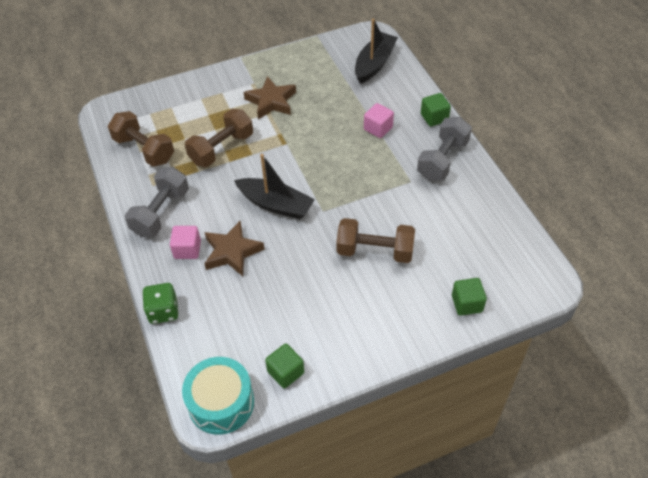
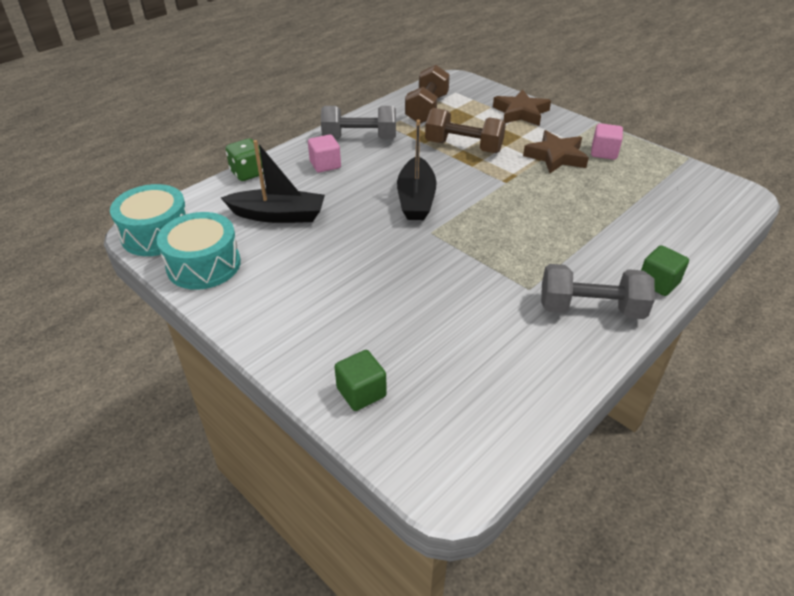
camera: 65 degrees right, 10 degrees down
brown star [204,221,265,276] -> brown star moved to [493,89,551,126]
green cube [265,344,304,388] -> turquoise drum [157,212,241,290]
brown dumbbell [336,218,415,263] -> none
black boat [355,18,398,84] -> black boat moved to [221,140,325,223]
pink cube [364,103,394,138] -> pink cube moved to [591,123,623,160]

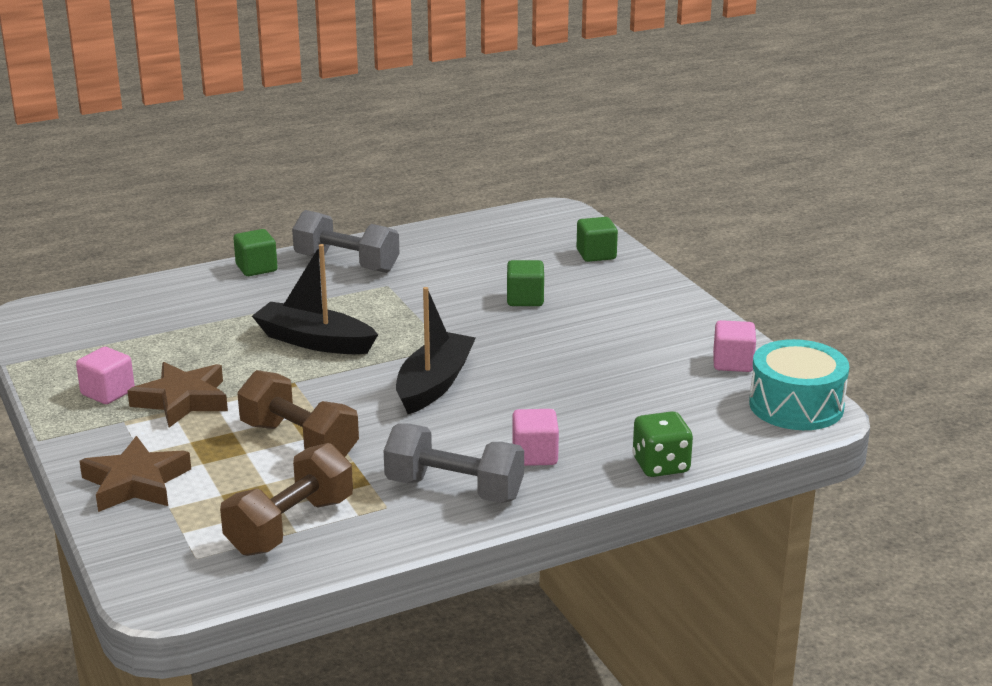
camera: 160 degrees left, 15 degrees down
turquoise drum [157,212,241,290] -> pink cube [713,320,756,372]
black boat [221,140,325,223] -> black boat moved to [252,244,378,354]
none -> green cube [507,260,544,306]

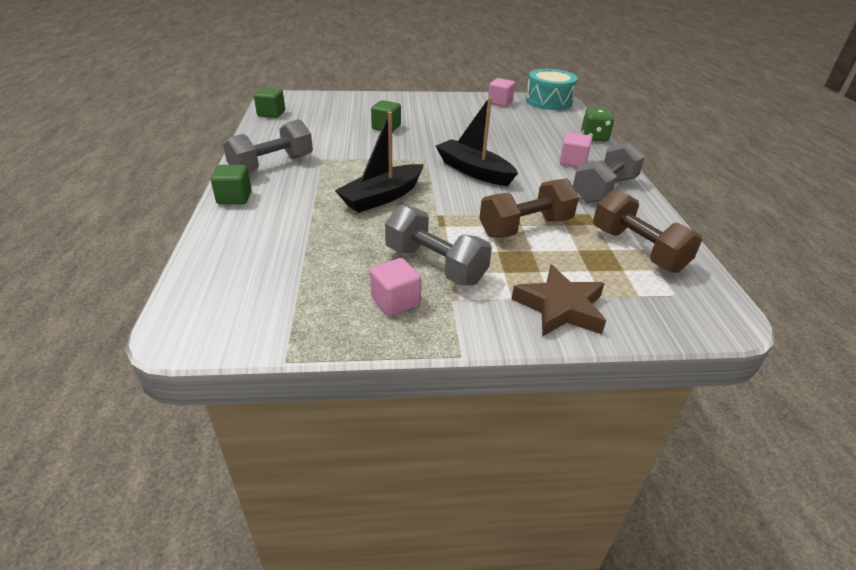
camera: 70 degrees left, 10 degrees up
brown star [127,362,228,427] -> grey dumbbell [385,205,492,285]
green cube [577,217,618,262] -> green cube moved to [254,88,285,118]

